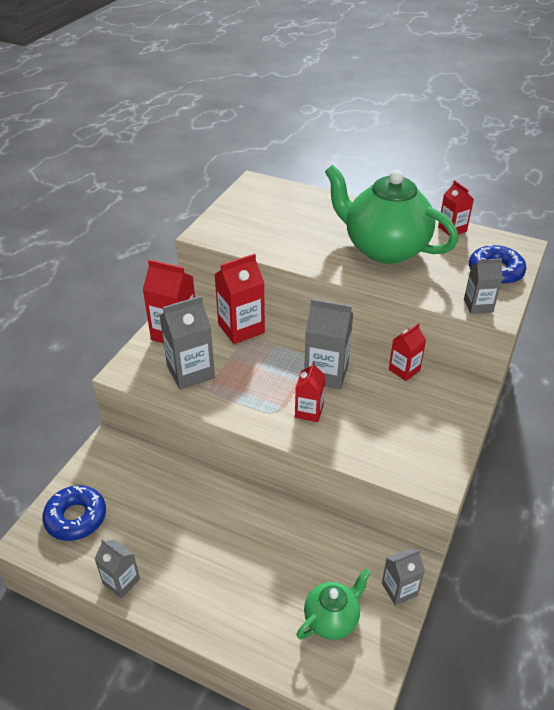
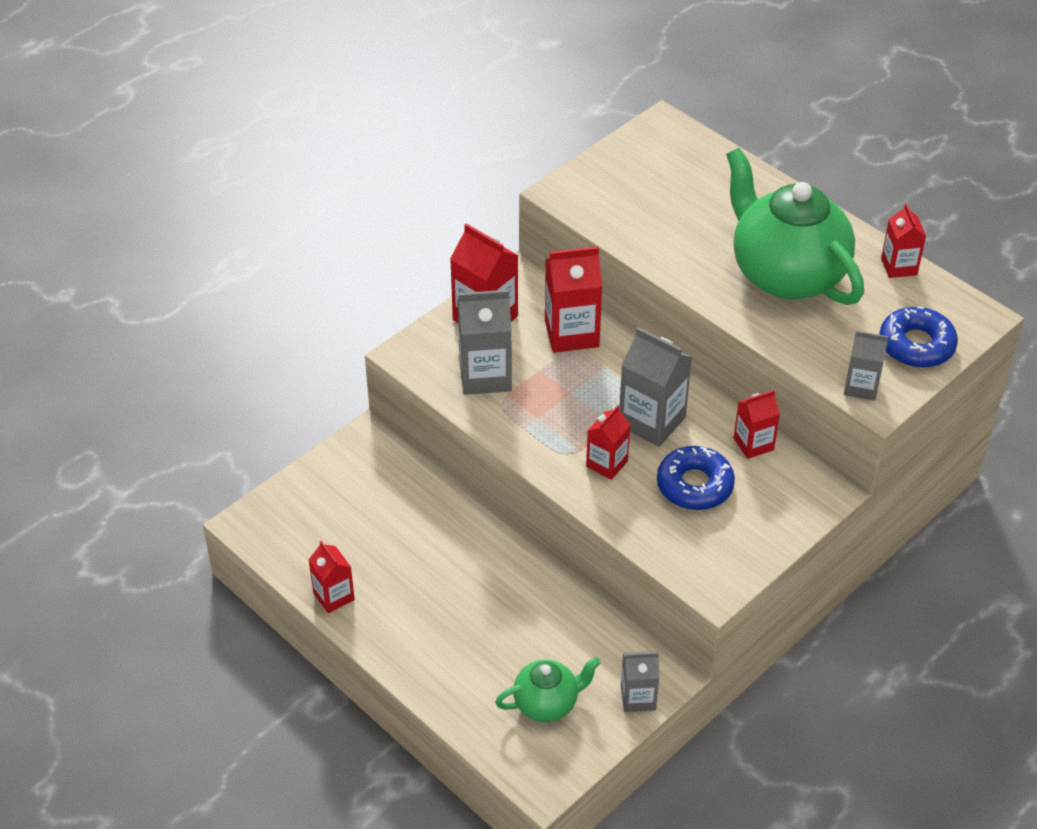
camera: 20 degrees right, 5 degrees up
blue donut [42,485,106,541] -> blue donut moved to [657,446,735,510]
grey carton [94,539,140,598] -> red carton [309,541,355,613]

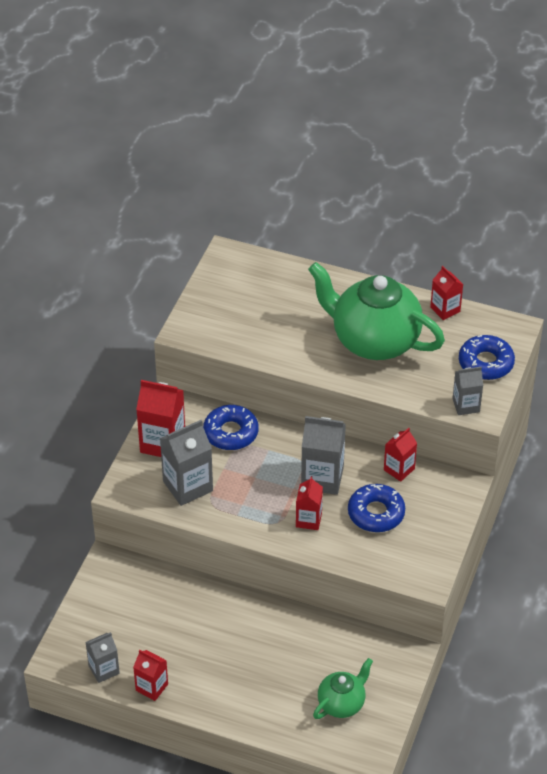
camera: 25 degrees left, 0 degrees up
red carton [545,246,603,353] -> blue donut [203,405,259,450]
grey carton [621,651,659,712] -> grey carton moved to [85,632,120,683]

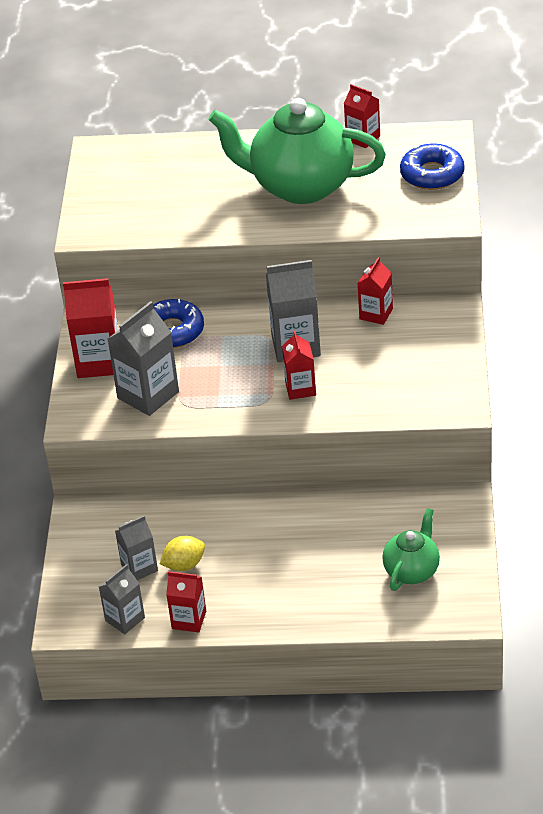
camera: 15 degrees left, 5 degrees down
blue donut [348,484,405,532] -> none
grey carton [452,367,483,415] -> grey carton moved to [115,516,158,580]
none -> yellow lemon [160,536,205,571]

